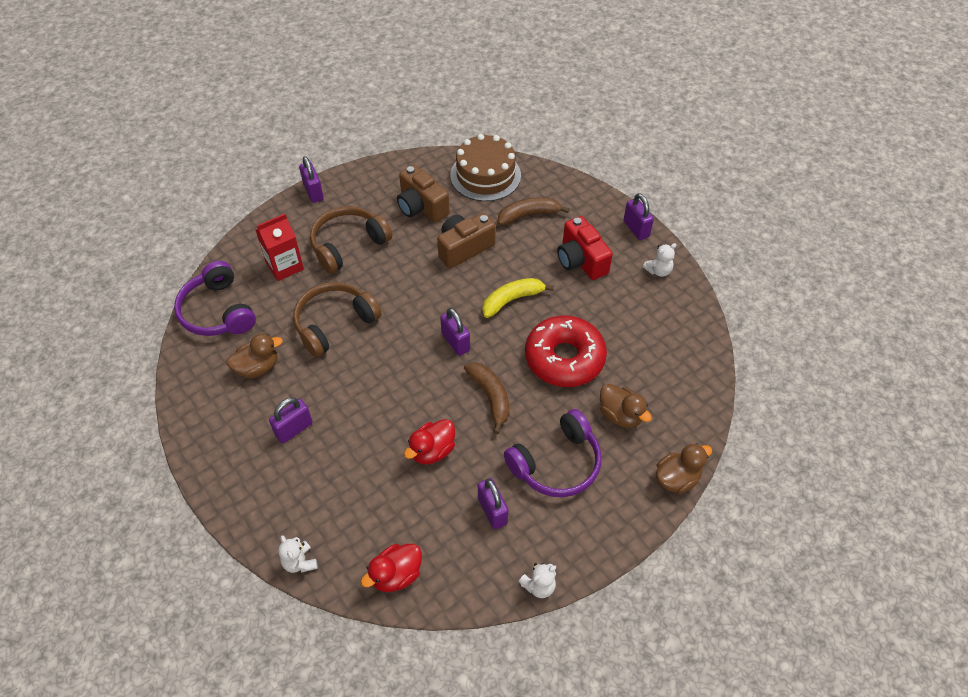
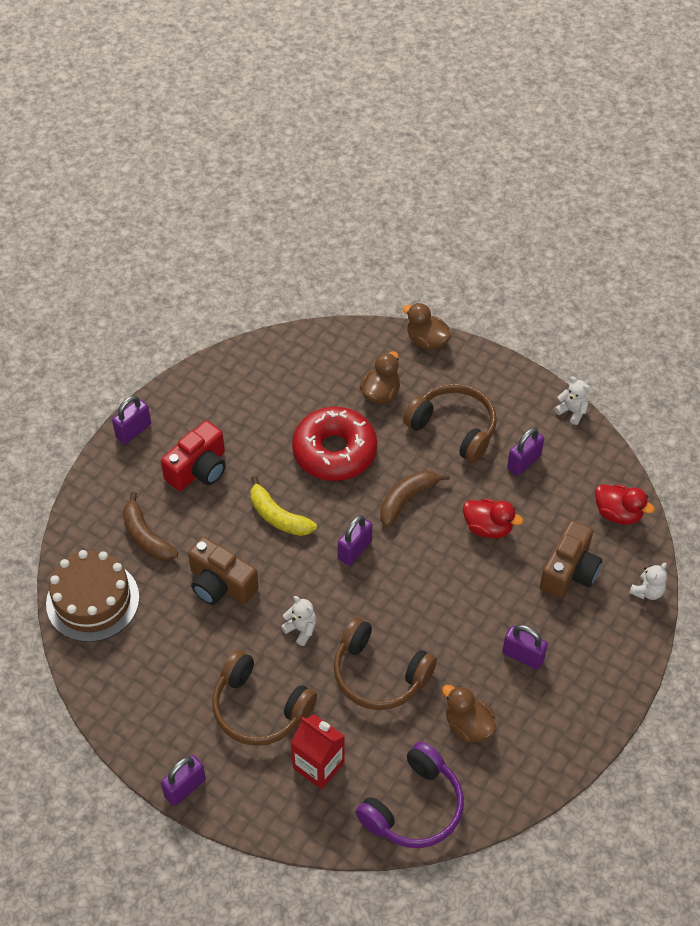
camera: 110 degrees left, 0 degrees up
brown camera [397,165,450,223] -> brown camera moved to [540,520,602,599]
purple headphones [504,409,602,497] -> brown headphones [403,384,497,463]
white teddy bear [643,243,676,277] -> white teddy bear moved to [281,596,316,646]

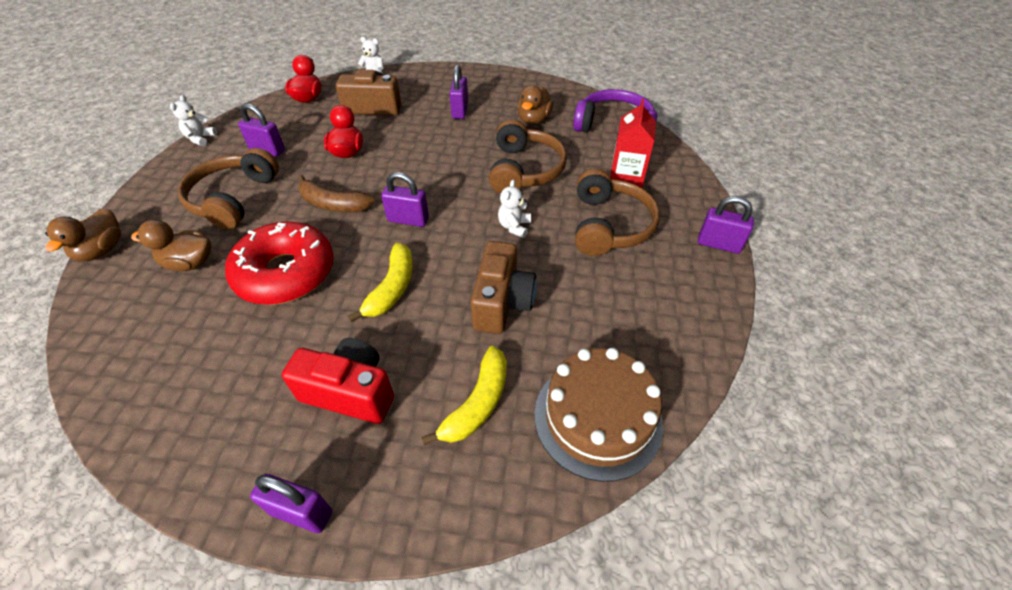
camera: 115 degrees left, 5 degrees down
brown banana [123,492,178,561] -> yellow banana [421,346,507,446]

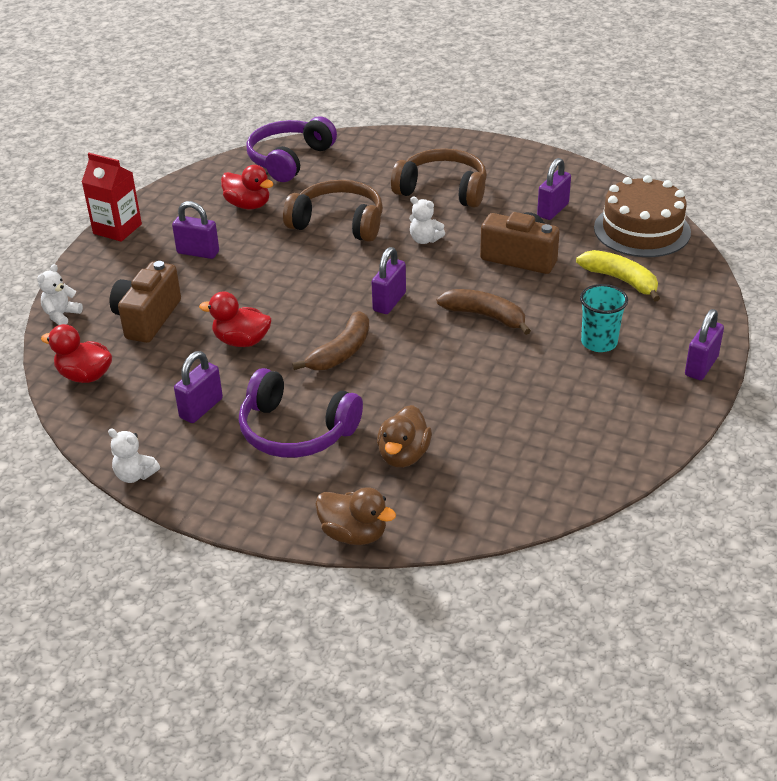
camera: 75 degrees left, 10 degrees down
brown headphones [178,148,279,229] -> purple headphones [239,368,363,458]
red donut [225,222,334,305] -> none
red camera [282,338,394,424] -> turquoise cup [580,284,628,352]
yellow banana [348,243,413,322] -> brown banana [437,289,531,335]
brown duck [517,85,553,125] -> red duck [221,165,274,209]
red carton [610,99,656,188] -> red carton moved to [82,153,142,242]
purple padlock [698,196,754,254] -> purple padlock moved to [537,158,571,220]

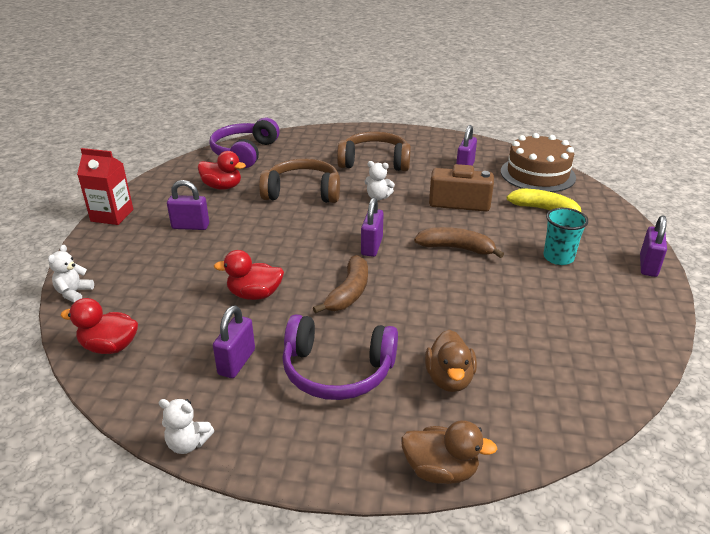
camera: 15 degrees left, 5 degrees down
brown camera [110,261,181,343] -> none

